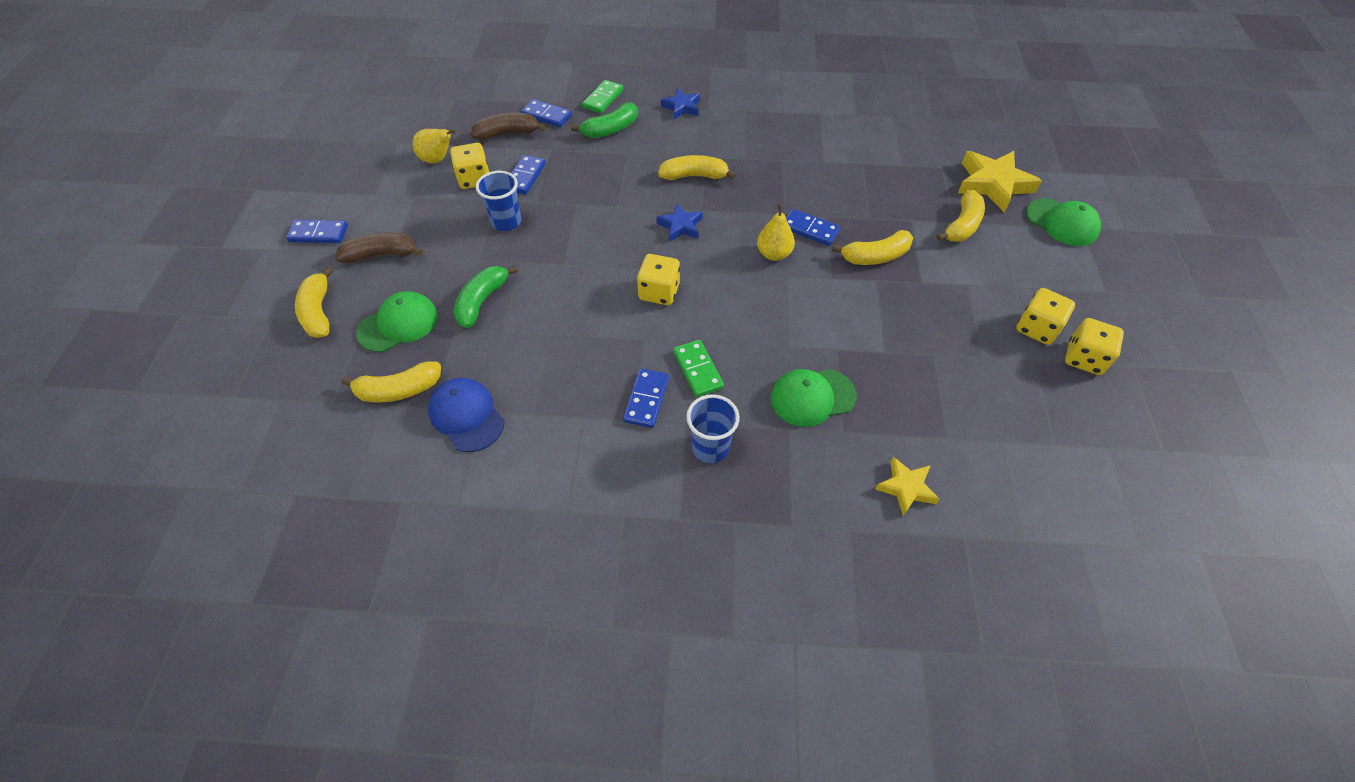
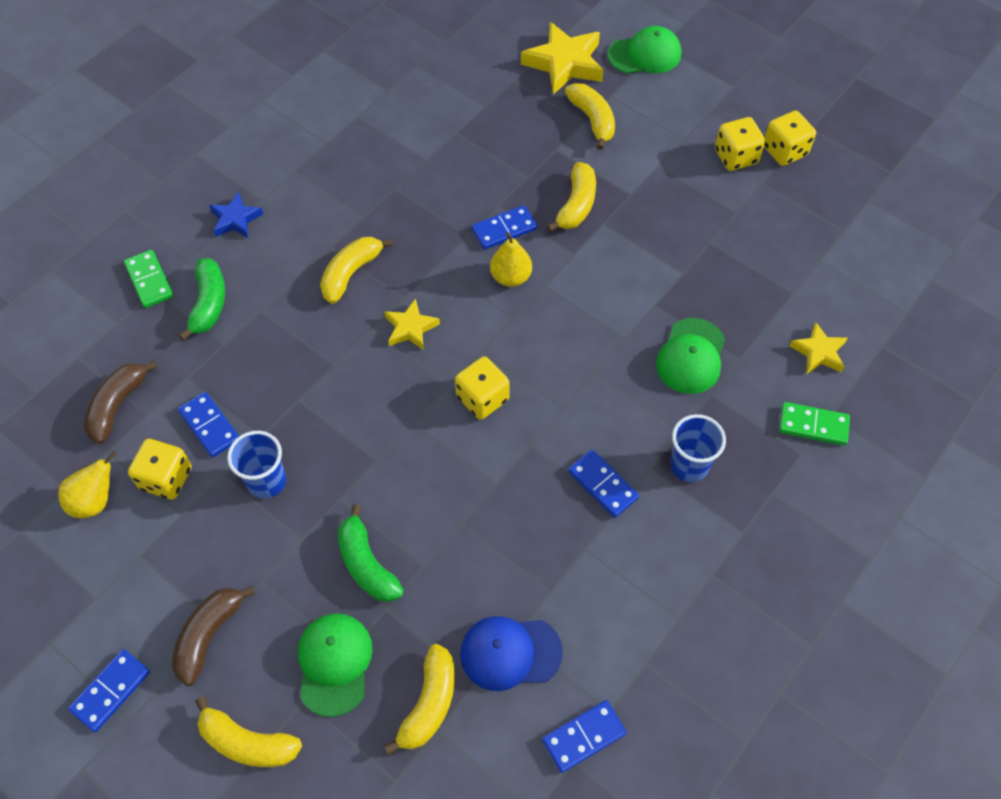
camera: 55 degrees left, 5 degrees up
blue domino [521,99,572,127] -> blue domino moved to [542,700,627,773]
blue star [656,203,703,242] -> yellow star [384,298,440,351]
green domino [673,340,724,397] -> green domino moved to [779,402,850,446]

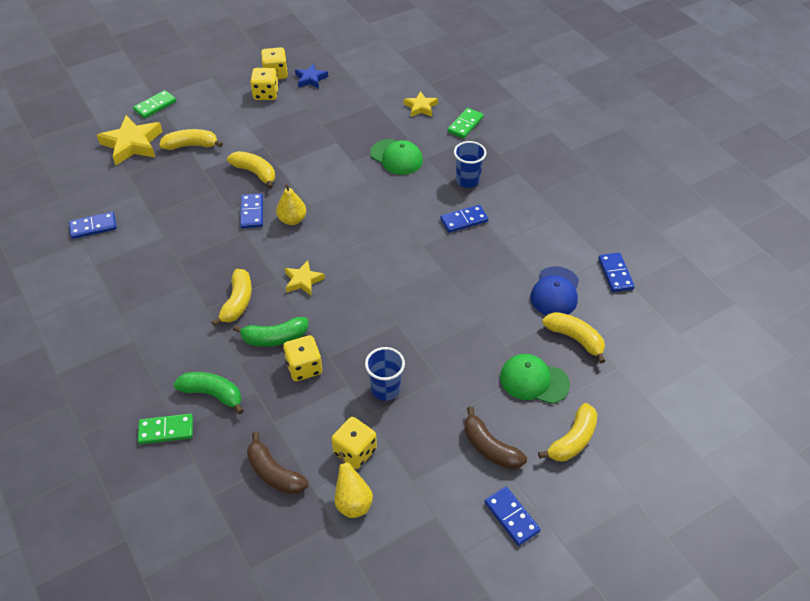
camera: 70 degrees left, 10 degrees down
blue domino [178,392,239,458] -> blue domino moved to [69,212,117,239]
blue star [209,192,263,238] -> blue star moved to [295,64,328,89]
yellow banana [320,237,393,304] -> yellow banana turned 135 degrees counterclockwise [211,269,252,326]
green banana [338,504,404,602] -> green banana moved to [233,317,308,347]
yellow dice [455,356,510,420] -> yellow dice moved to [283,335,322,381]
green cap [608,26,681,74] -> green domino [133,90,176,119]

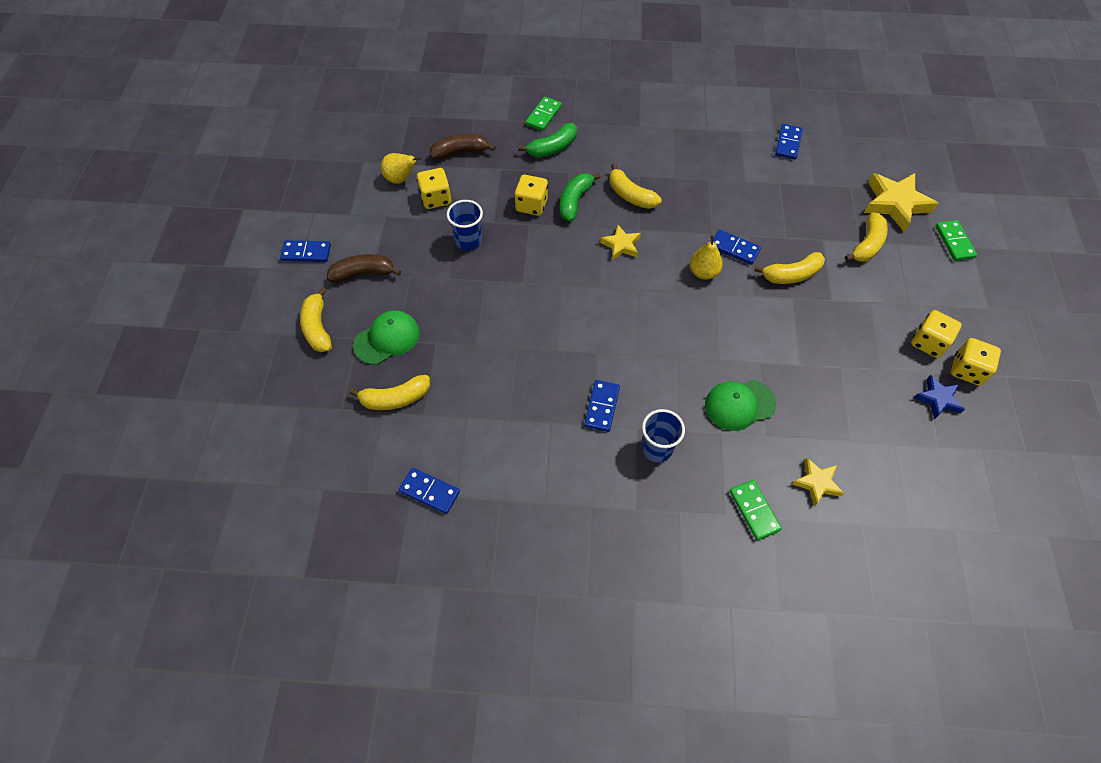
camera: 125 degrees right, 10 degrees up
blue cap [530,266,579,315] -> none

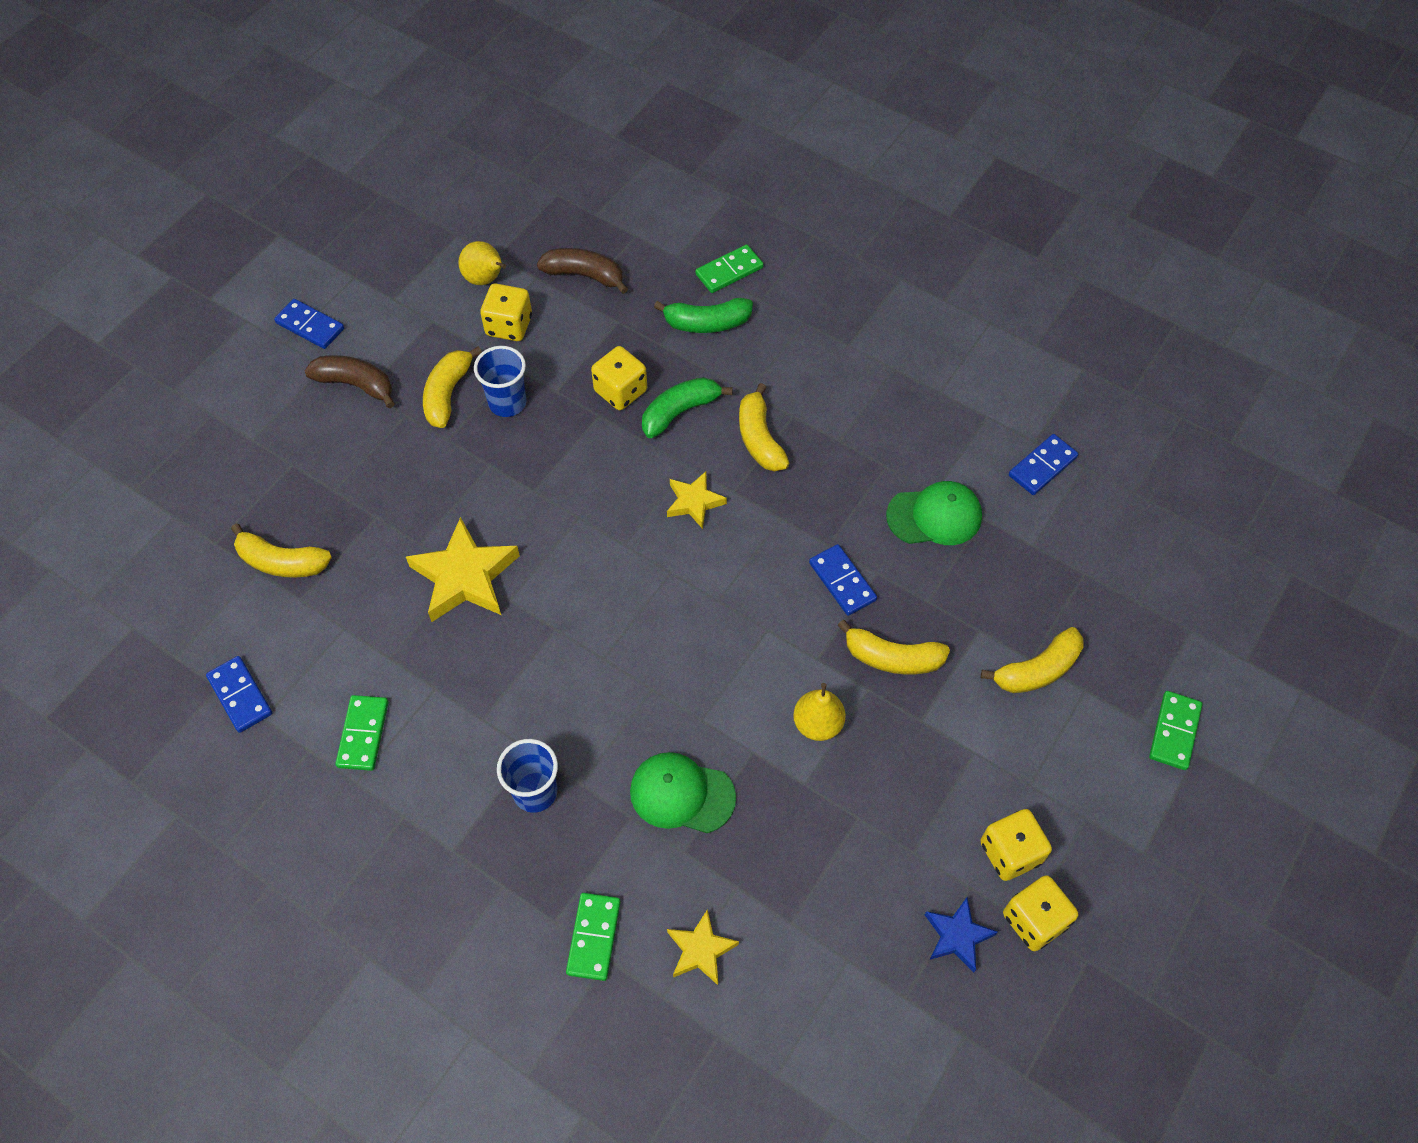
camera: 30 degrees right, 0 degrees up
yellow banana [300,287,332,352] -> yellow banana moved to [423,347,482,428]
green cap [353,310,420,365] -> green cap moved to [886,481,982,545]
blue domino [584,380,620,432] -> none
yellow pear [690,235,723,280] -> yellow pear moved to [793,683,846,741]
yellow star [864,173,939,232] -> yellow star moved to [406,517,520,622]
none -> green domino [335,695,389,771]

